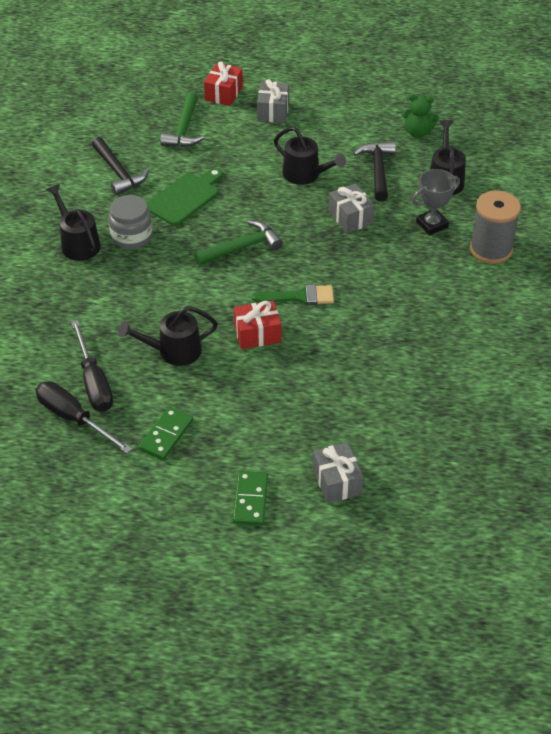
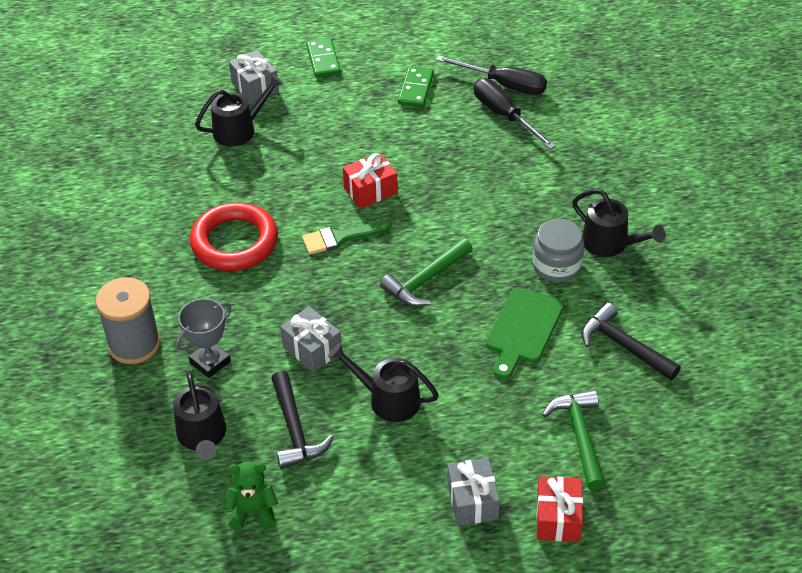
camera: 165 degrees right, 0 degrees up
black watering can [118,306,218,366] -> black watering can moved to [195,74,284,147]
none -> red ring [190,202,278,271]

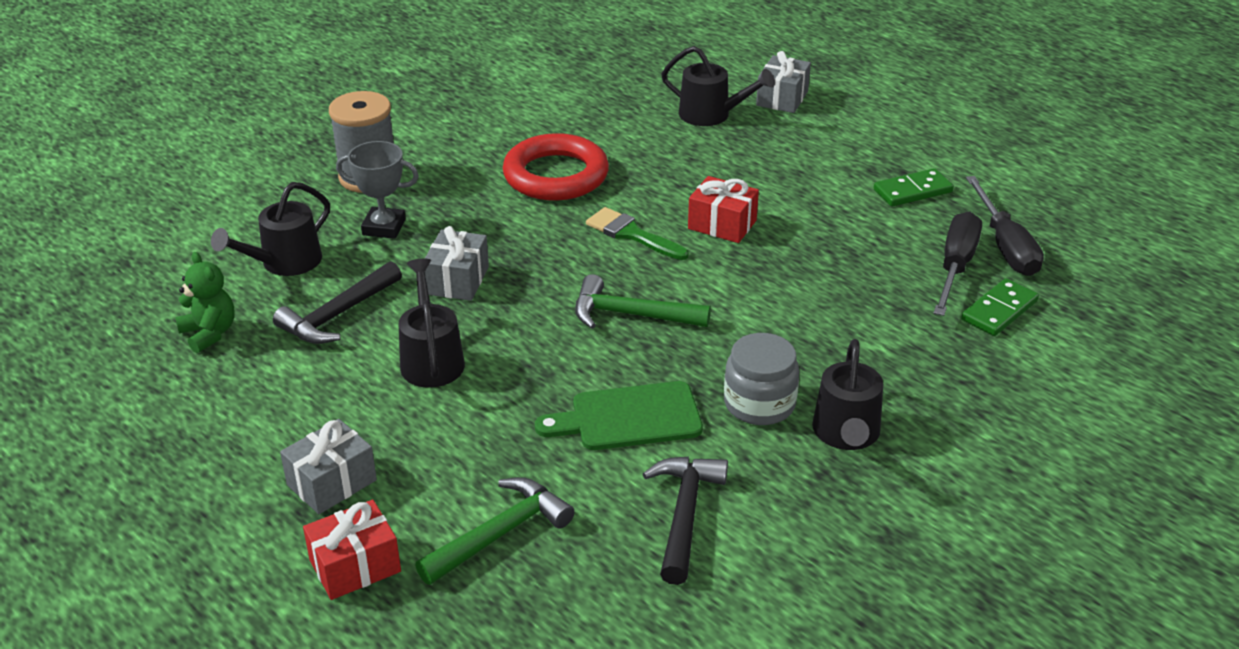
camera: 55 degrees right, 10 degrees down
green domino [306,38,341,78] -> green domino moved to [961,278,1039,336]

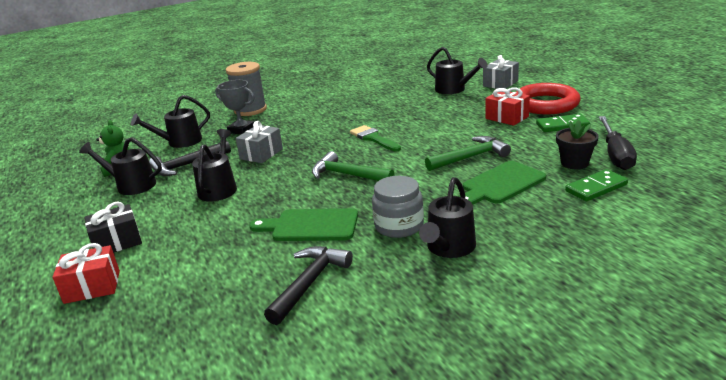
camera: 20 degrees right, 10 degrees down
grey gift [280,419,377,514] -> black gift [85,202,142,253]
green hammer [415,477,575,585] -> green hammer moved to [425,136,511,171]
red ring [503,133,609,201] -> red ring moved to [516,83,581,115]
red gift [688,176,759,243] -> red gift moved to [485,88,530,126]
black screwdriver [934,211,982,316] -> black flower pot [556,120,599,169]
none -> black watering can [79,137,162,195]
none -> green cutting board [458,161,546,205]

